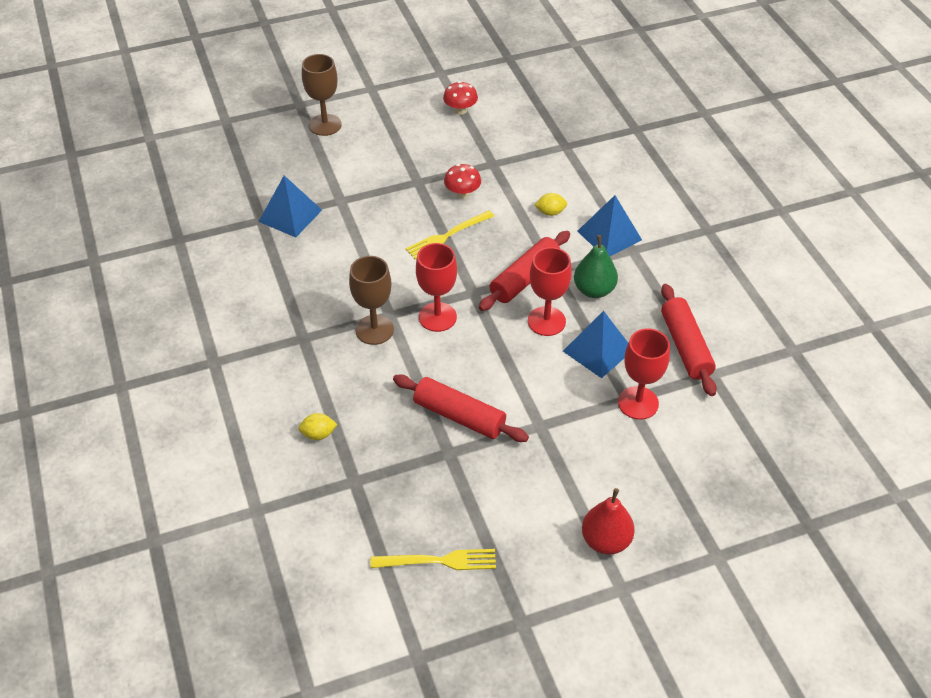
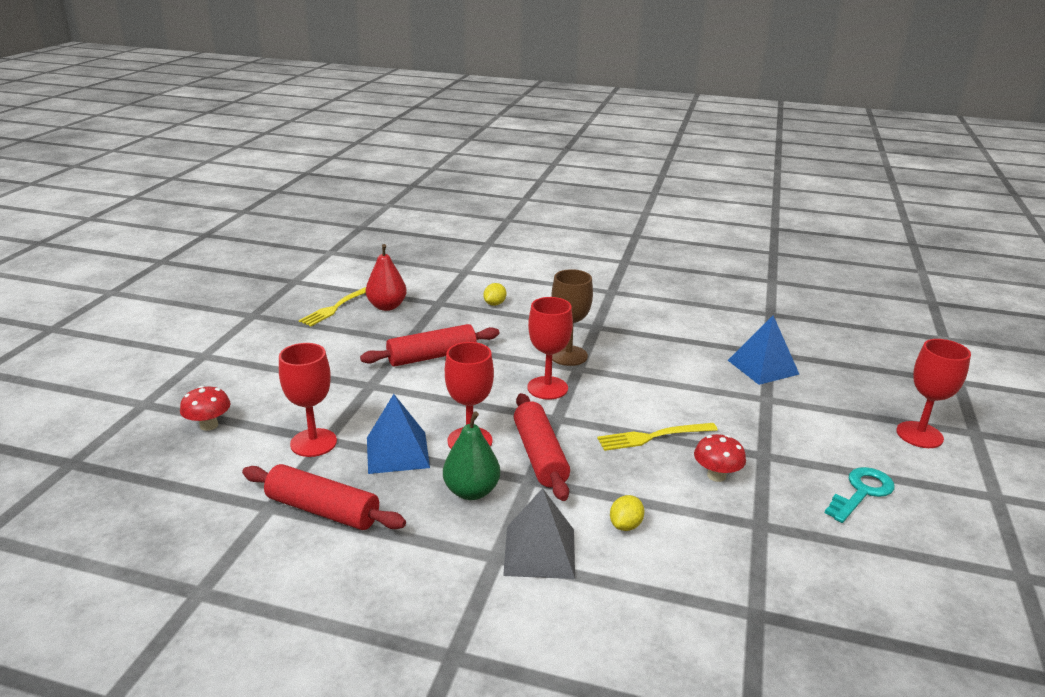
camera: 125 degrees right, 20 degrees down
brown goblet [302,54,342,136] -> red goblet [896,339,971,448]
yellow fork [406,210,494,260] -> yellow fork turned 105 degrees counterclockwise [597,423,718,451]
red mushroom [443,81,478,115] -> red mushroom moved to [180,386,231,431]
blue pyramid [578,195,642,256] -> grey pyramid [503,488,575,579]
red pear [582,488,635,555] -> red pear moved to [366,244,407,311]
none -> turquoise key [825,467,895,523]

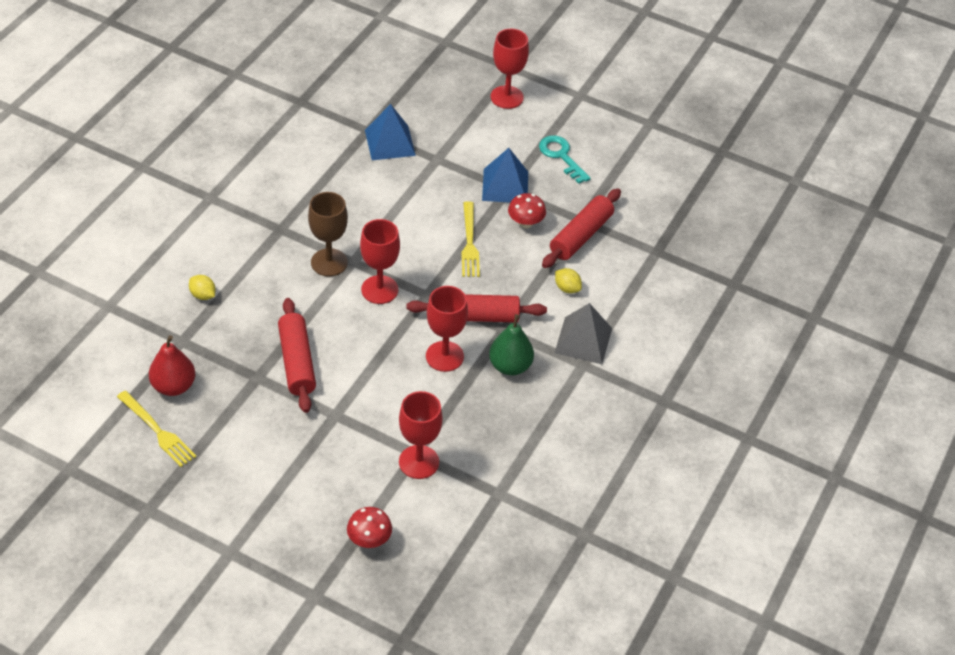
camera: 80 degrees left, 20 degrees up
red rolling pin [242,464,406,530] -> red rolling pin moved to [542,188,621,268]
blue pyramid [367,394,430,474] -> blue pyramid moved to [482,148,528,203]

